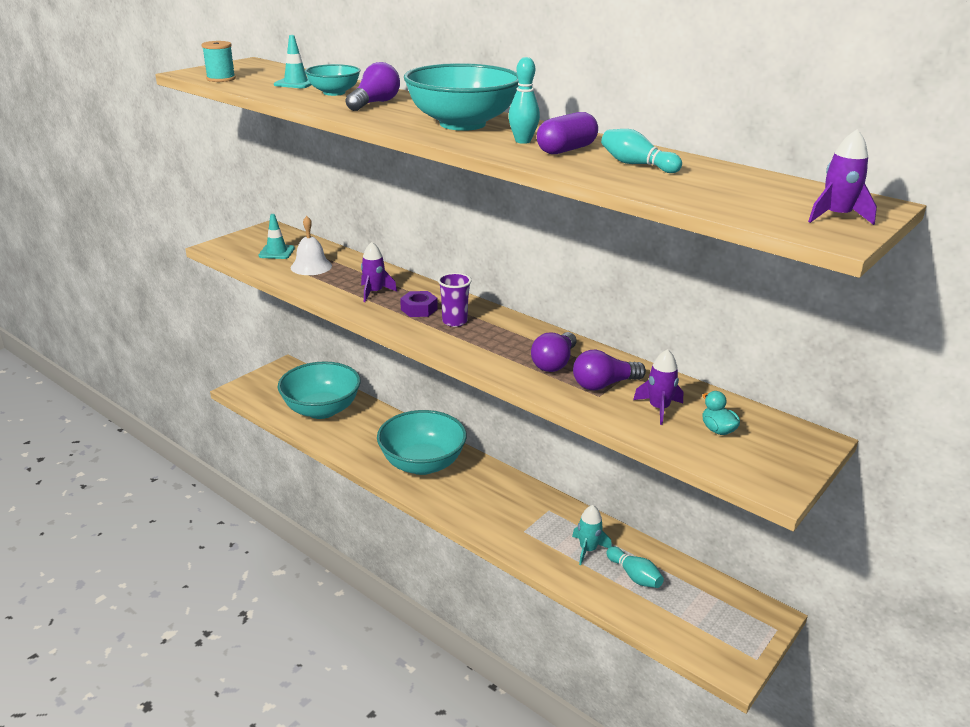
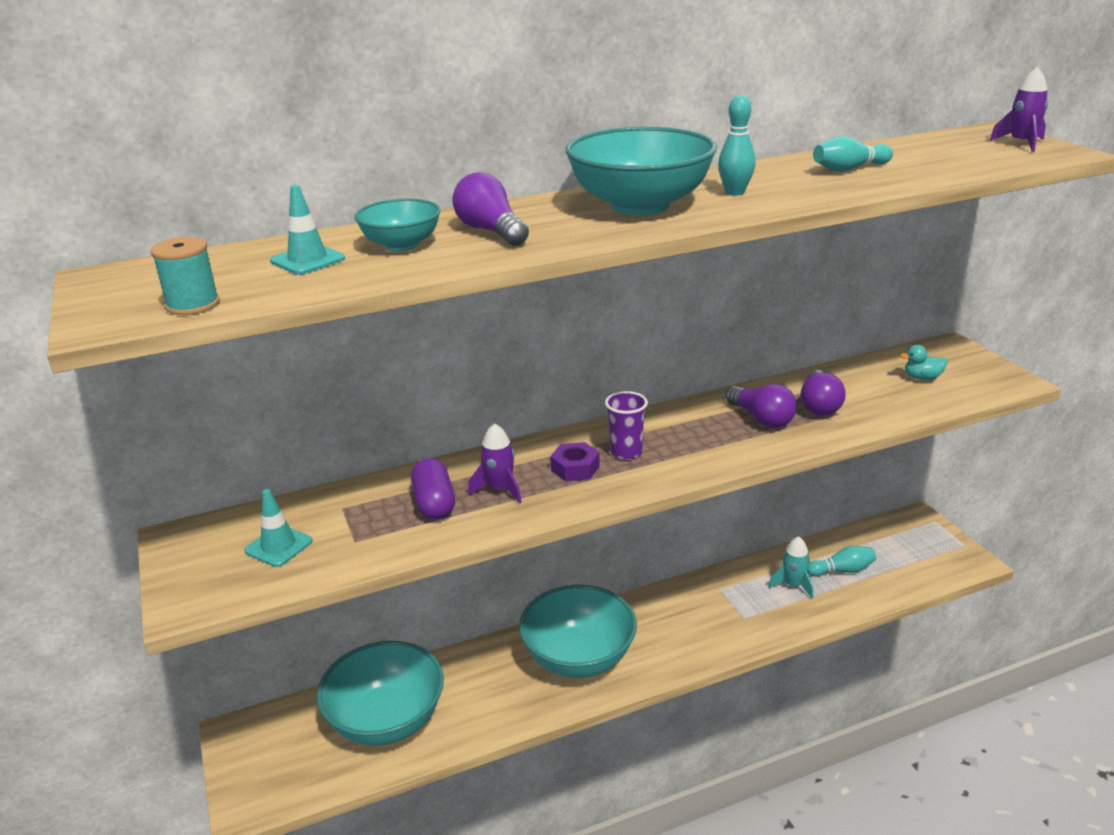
camera: 60 degrees left, 0 degrees up
white bell [291,216,332,275] -> none
purple capsule [537,112,598,154] -> purple capsule moved to [411,458,455,520]
purple rocket [633,349,683,425] -> none

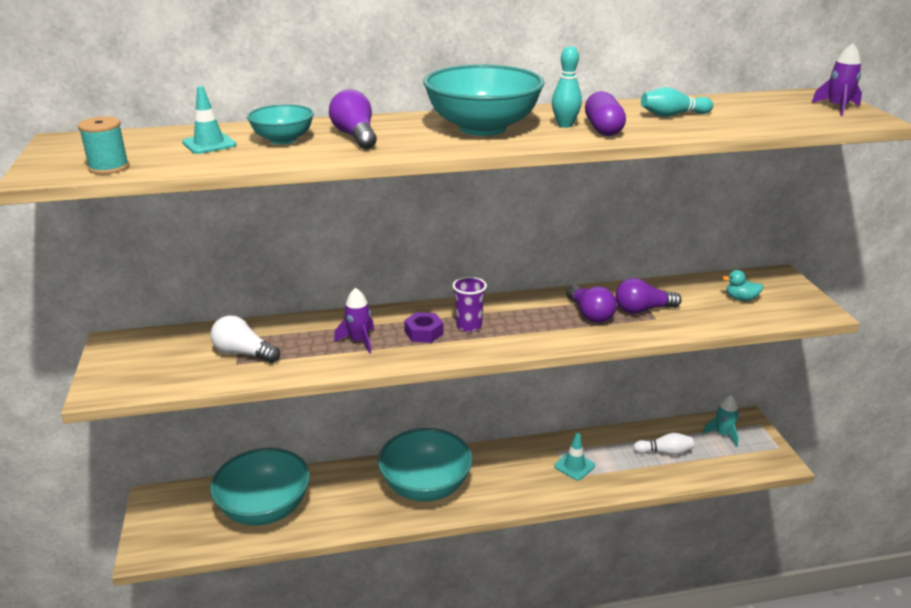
camera: 10 degrees right, 0 degrees up
turquoise traffic cone [244,489,312,567] -> turquoise traffic cone moved to [554,432,595,480]
purple capsule [411,458,455,520] -> purple capsule moved to [585,91,626,136]
turquoise rocket [768,536,814,599] -> turquoise rocket moved to [702,395,739,447]
purple light bulb [801,370,846,416] -> purple light bulb turned 60 degrees clockwise [615,278,681,314]
turquoise bowling pin [807,546,876,576] -> white bowling pin [633,433,694,455]
none -> white light bulb [210,315,280,363]

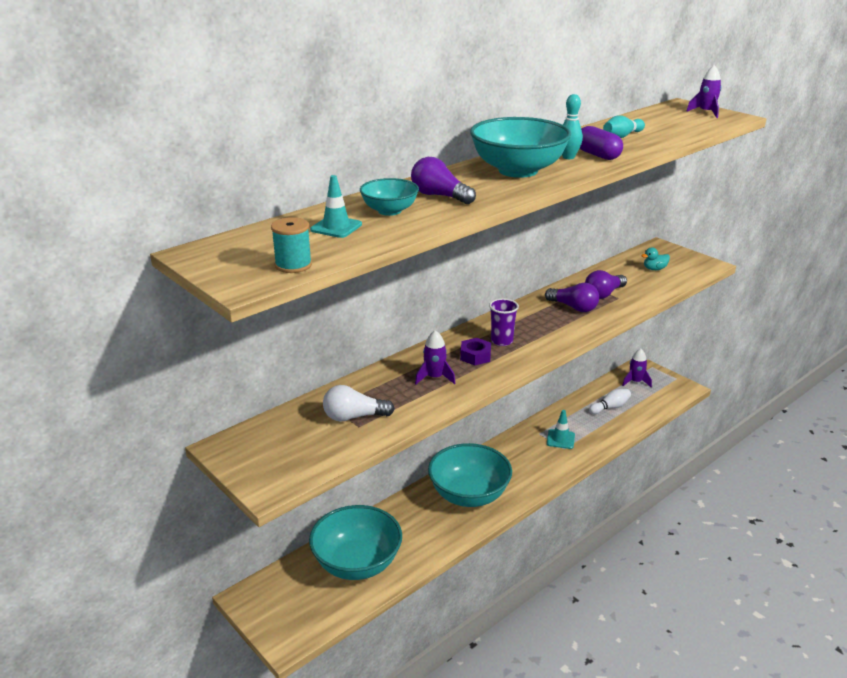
camera: 30 degrees left, 0 degrees up
turquoise rocket [702,395,739,447] -> purple rocket [622,349,652,387]

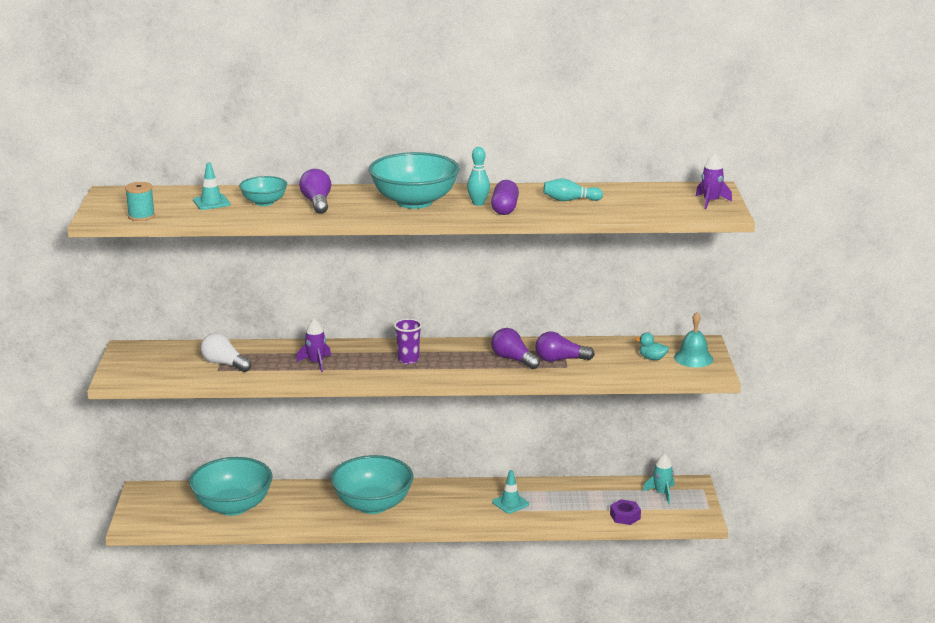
camera: 40 degrees right, 5 degrees down
purple nut [460,338,491,365] -> purple nut moved to [610,499,641,525]
purple light bulb [545,283,599,312] -> purple light bulb turned 150 degrees clockwise [491,328,540,369]
white bowling pin [589,389,631,414] -> none
purple rocket [622,349,652,387] -> turquoise rocket [643,453,674,504]
none -> turquoise bell [674,312,713,367]

